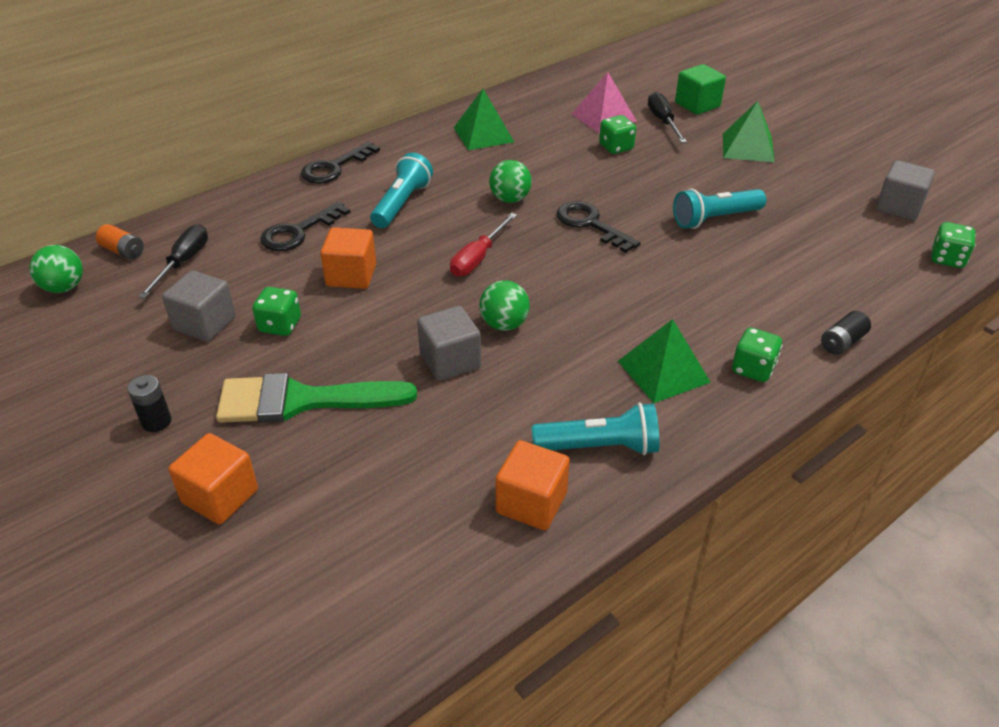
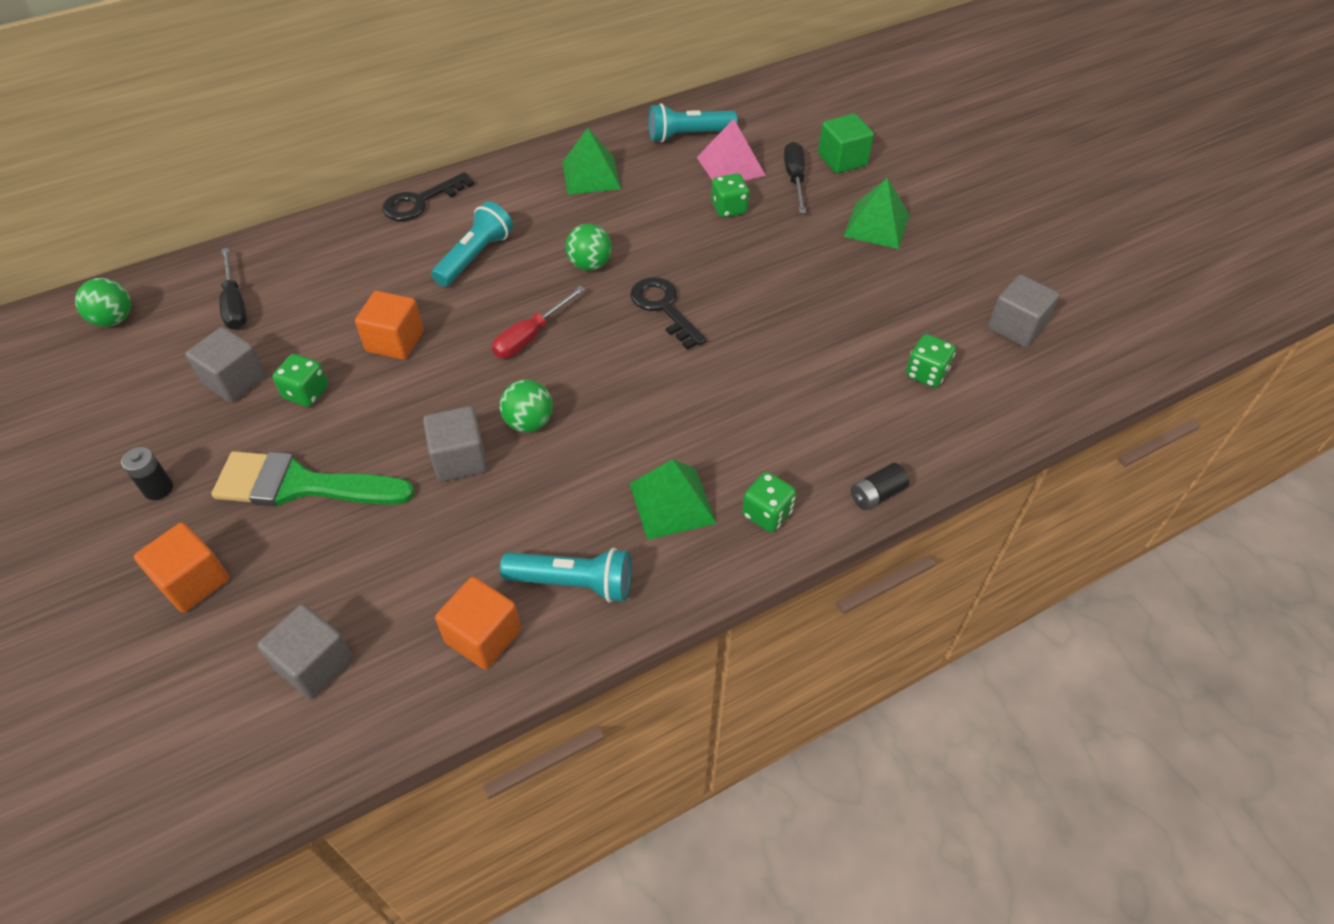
camera: 10 degrees right, 10 degrees up
orange battery [96,224,144,260] -> none
black screwdriver [138,224,208,299] -> black screwdriver turned 135 degrees clockwise [219,248,247,330]
black key [260,202,350,251] -> none
turquoise flashlight [673,189,766,229] -> turquoise flashlight moved to [648,103,737,143]
green dice [931,222,976,268] -> green dice moved to [906,334,956,388]
none -> grey cube [257,604,354,700]

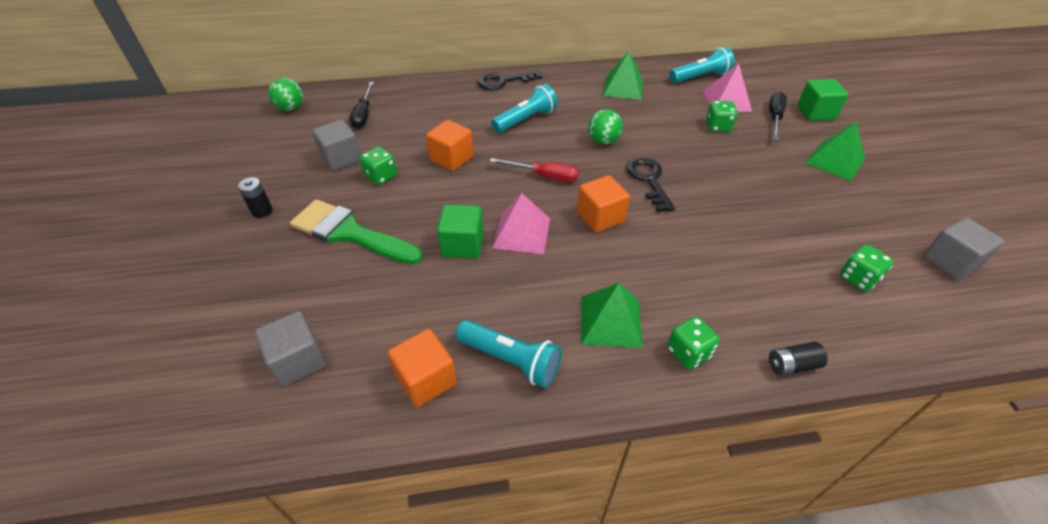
camera: 20 degrees right, 5 degrees down
orange cube [134,523,229,613] -> orange cube moved to [577,175,630,233]
grey cube [423,406,488,482] -> green cube [437,204,484,259]
red screwdriver [492,286,585,358] -> red screwdriver turned 135 degrees counterclockwise [490,158,579,182]
green ball [500,380,553,432] -> pink pyramid [492,193,550,254]
turquoise flashlight [648,103,737,143] -> turquoise flashlight turned 150 degrees clockwise [669,47,734,83]

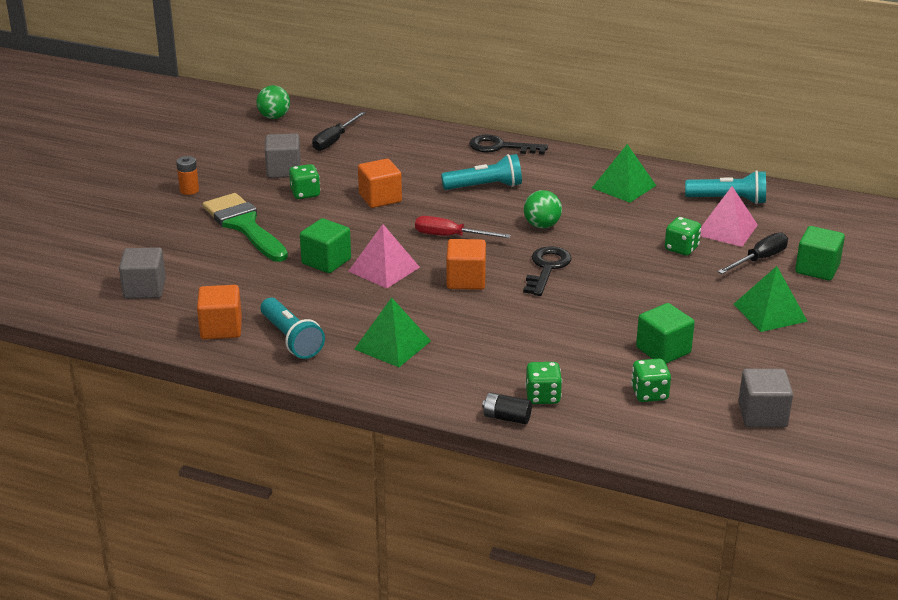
camera: 30 degrees right, 15 degrees down
black battery [238,177,273,218] -> orange battery [176,156,199,195]
red screwdriver [490,158,579,182] -> red screwdriver turned 150 degrees clockwise [415,216,511,238]
green dice [667,317,720,369] -> green dice moved to [525,362,562,404]
none -> green cube [636,303,695,364]

